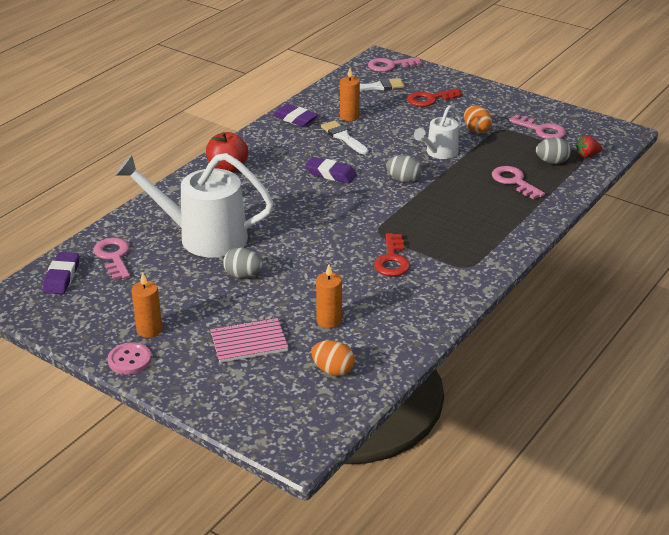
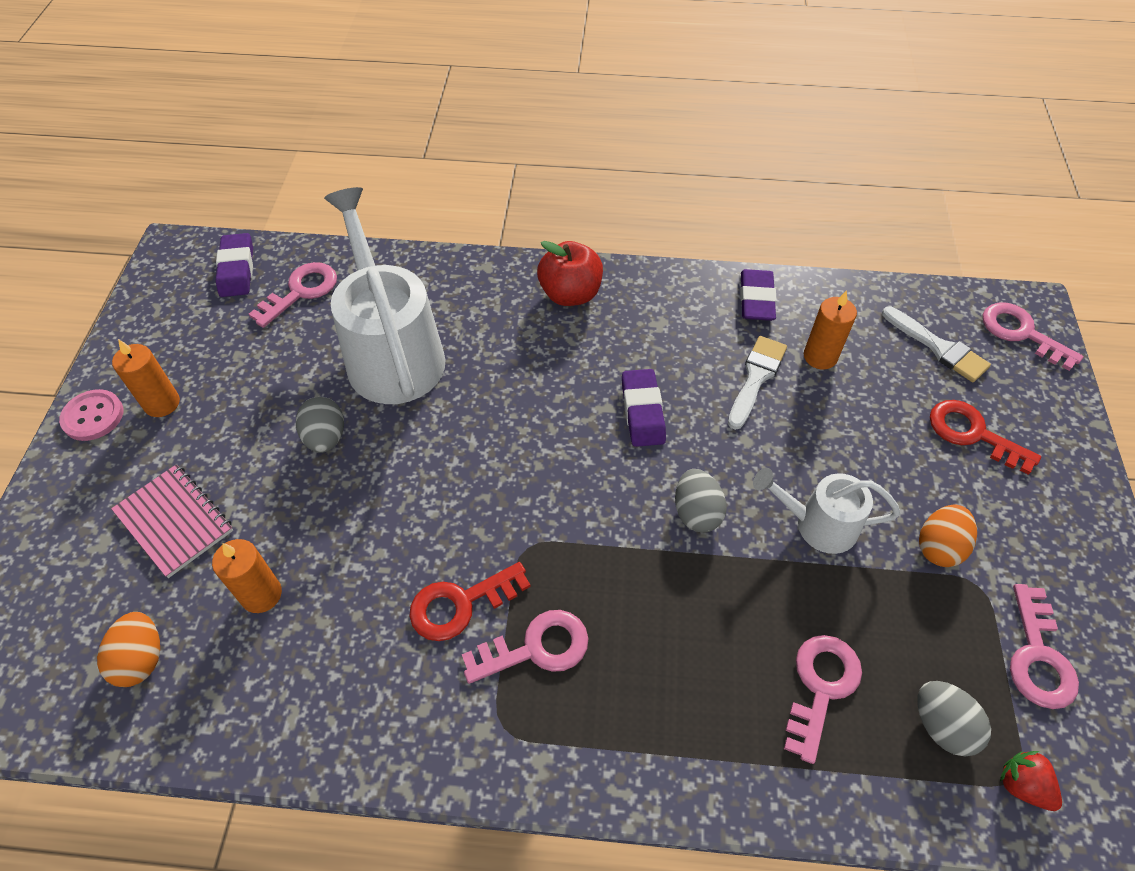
camera: 60 degrees right, 20 degrees up
purple eraser [42,252,79,294] -> purple eraser turned 75 degrees counterclockwise [216,233,253,297]
none -> pink key [462,610,588,684]

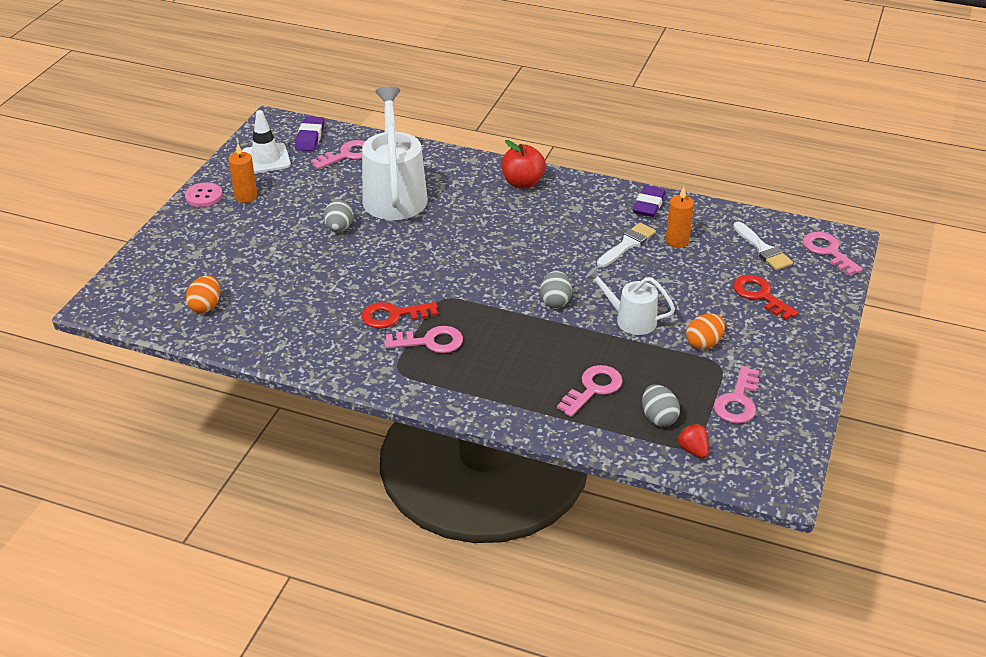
camera: 15 degrees right, 15 degrees down
pink notebook [111,464,233,578] -> none
orange candle [212,539,282,613] -> none
purple eraser [622,369,666,447] -> none
none -> white traffic cone [242,110,291,173]

